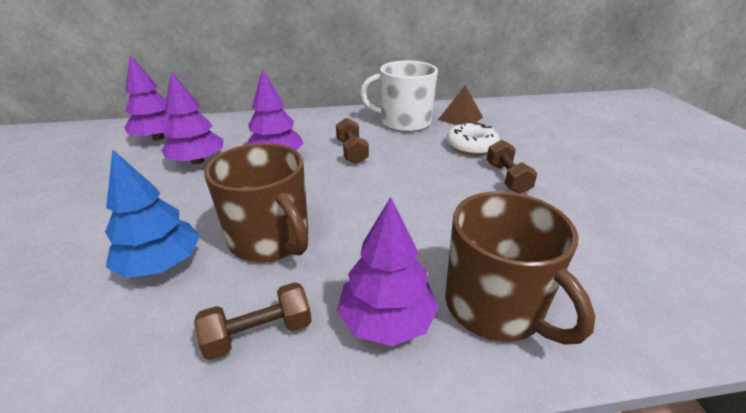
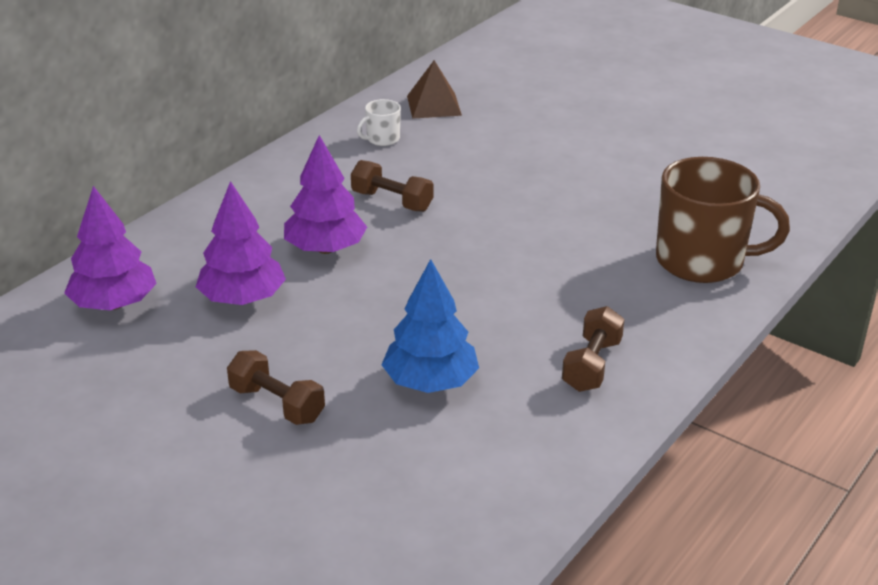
camera: 45 degrees left, 0 degrees up
brown mug [204,143,308,262] -> none
purple tree [337,197,439,346] -> none
white mug [360,60,438,132] -> white mug [357,99,401,146], size x0.44
white donut [446,122,500,155] -> none
brown dumbbell [487,140,538,194] -> brown dumbbell moved to [227,350,325,425]

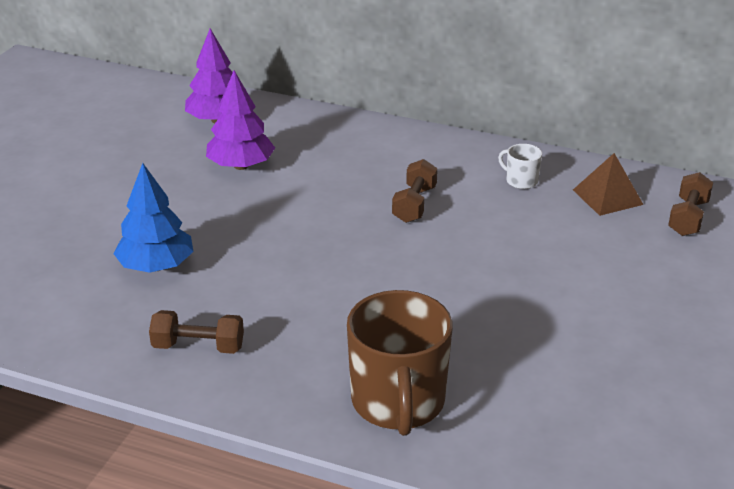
camera: 75 degrees right, 0 degrees up
brown dumbbell [227,350,325,425] -> brown dumbbell moved to [668,172,713,236]
purple tree [284,135,367,254] -> none

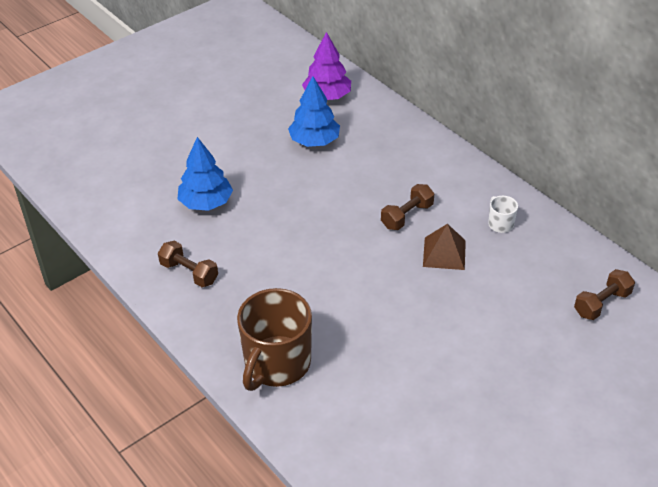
camera: 30 degrees right, 10 degrees up
purple tree [206,70,275,170] -> blue tree [288,76,340,147]
brown pyramid [573,153,644,216] -> brown pyramid moved to [423,224,466,270]

